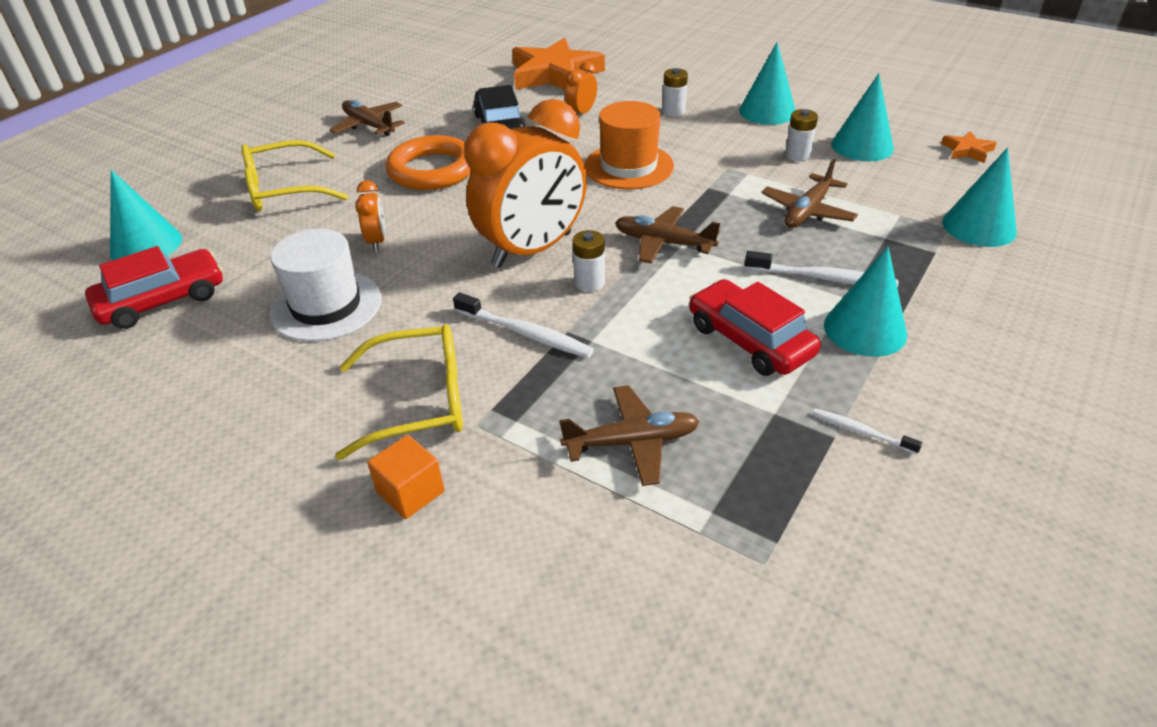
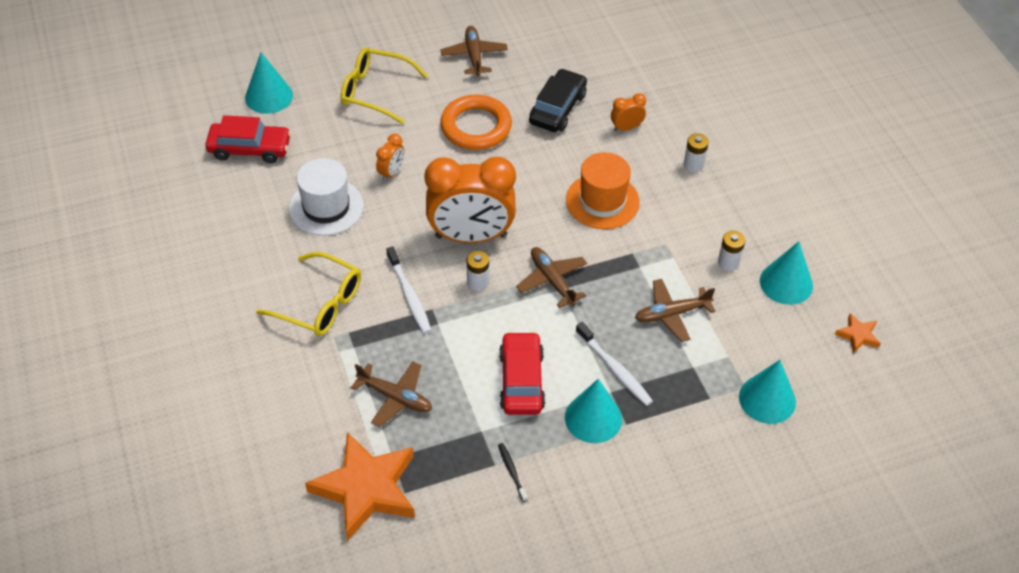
camera: 35 degrees right, 10 degrees up
orange cube [367,435,444,519] -> none
orange star [512,38,605,90] -> orange star moved to [305,432,415,541]
turquoise cone [739,42,795,125] -> none
white toothbrush [812,409,922,454] -> black toothbrush [498,443,528,502]

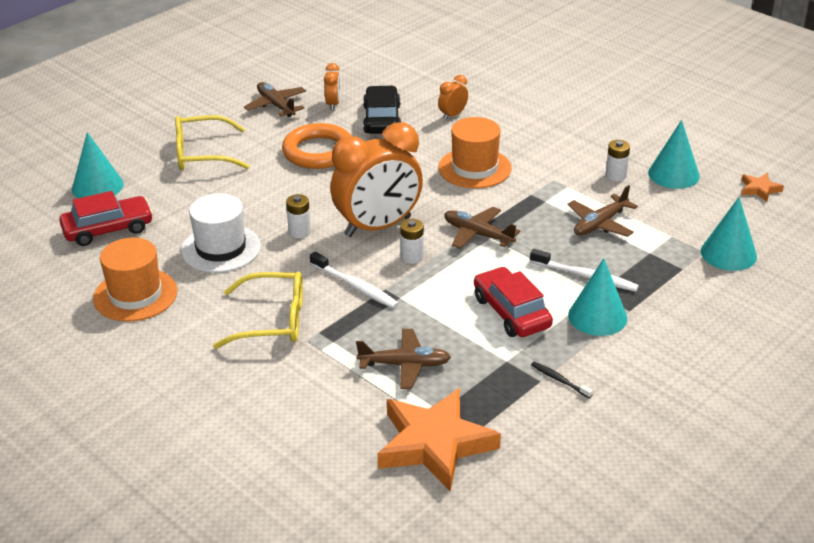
camera: 25 degrees left, 15 degrees down
orange clock [376,134,404,181] -> orange clock moved to [324,63,340,110]
white battery [684,133,709,172] -> white battery moved to [286,194,311,238]
none -> orange hat [93,237,178,322]

